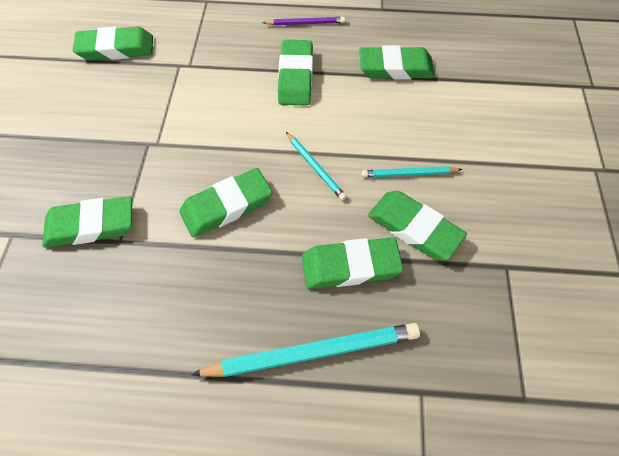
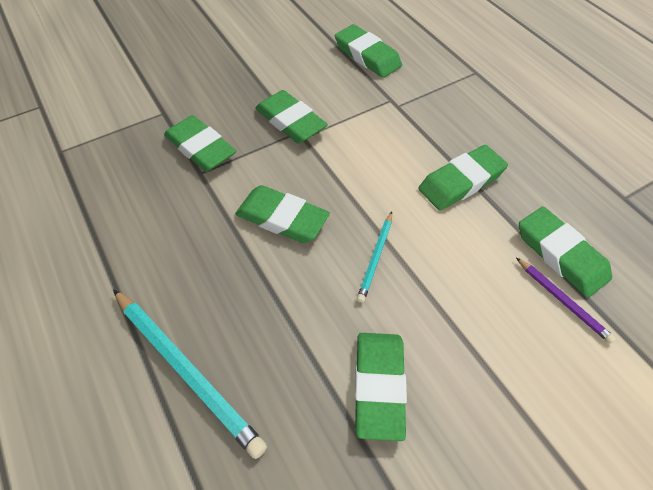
camera: 55 degrees right, 5 degrees down
purple pencil [262,17,345,25] -> purple pencil moved to [516,257,616,344]
green eraser [302,237,403,289] -> green eraser moved to [255,90,328,143]
turquoise pencil [362,166,462,177] -> none

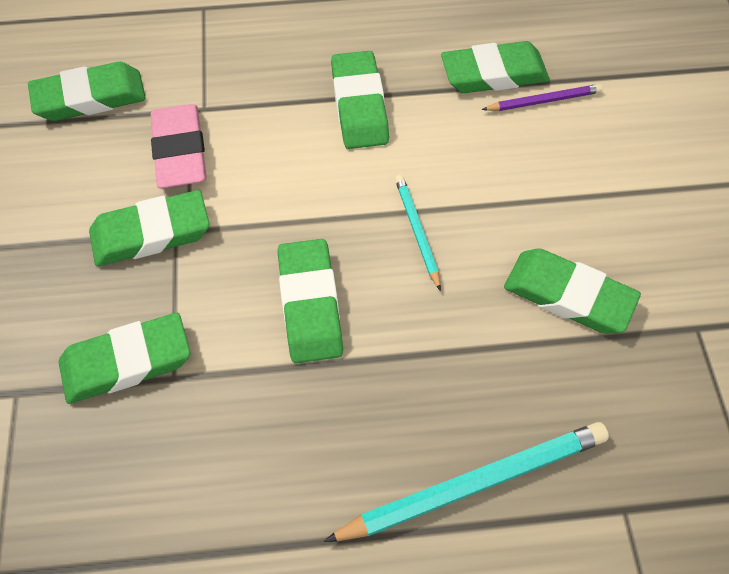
camera: 65 degrees left, 5 degrees up
green eraser [235,185,330,243] -> green eraser turned 60 degrees counterclockwise [277,239,343,364]
turquoise pencil [357,212,392,303] -> turquoise pencil turned 150 degrees counterclockwise [395,175,441,291]
none -> pink eraser [151,104,207,188]

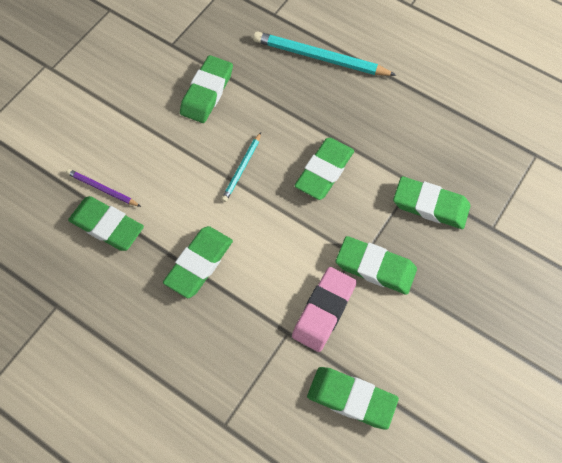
camera: 140 degrees left, 5 degrees up
green eraser [504,249,641,334] -> green eraser turned 45 degrees clockwise [180,55,233,123]

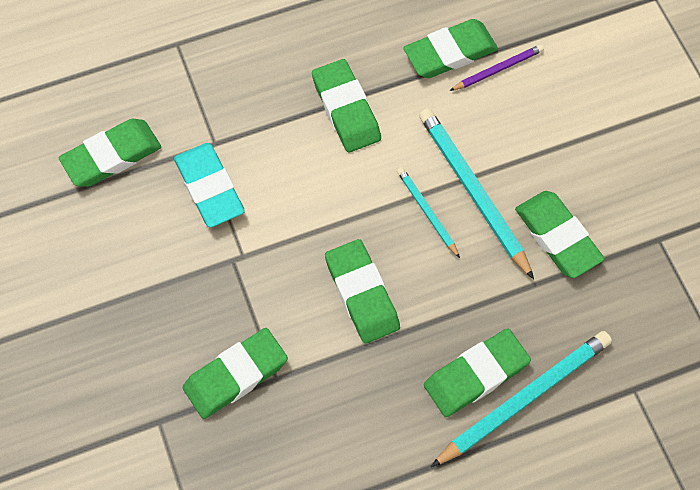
camera: 125 degrees right, 0 degrees up
pink eraser [292,267,357,352] -> turquoise eraser [174,143,245,228]
green eraser [336,236,417,295] -> green eraser moved to [424,328,531,417]
none -> turquoise pencil [419,108,534,280]

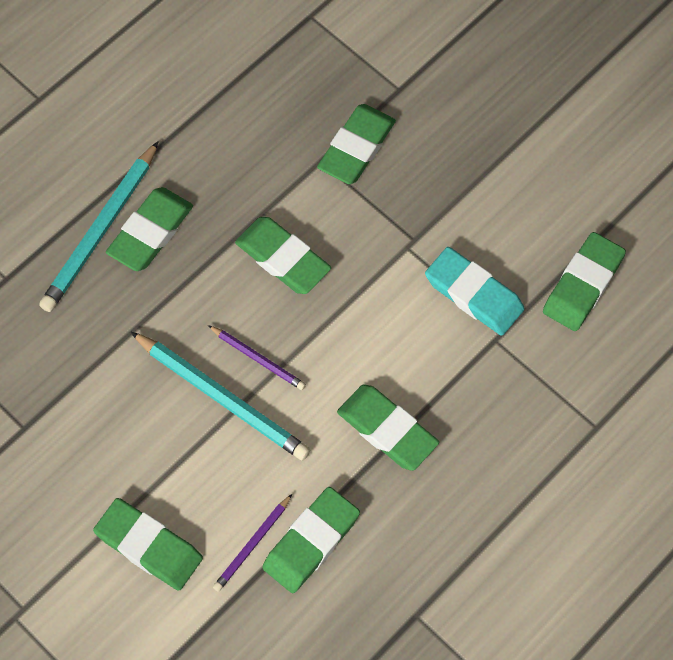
camera: 155 degrees right, 0 degrees up
turquoise pencil [397,167,460,258] -> purple pencil [208,325,306,390]
green eraser [515,191,605,278] -> green eraser moved to [93,498,203,591]

